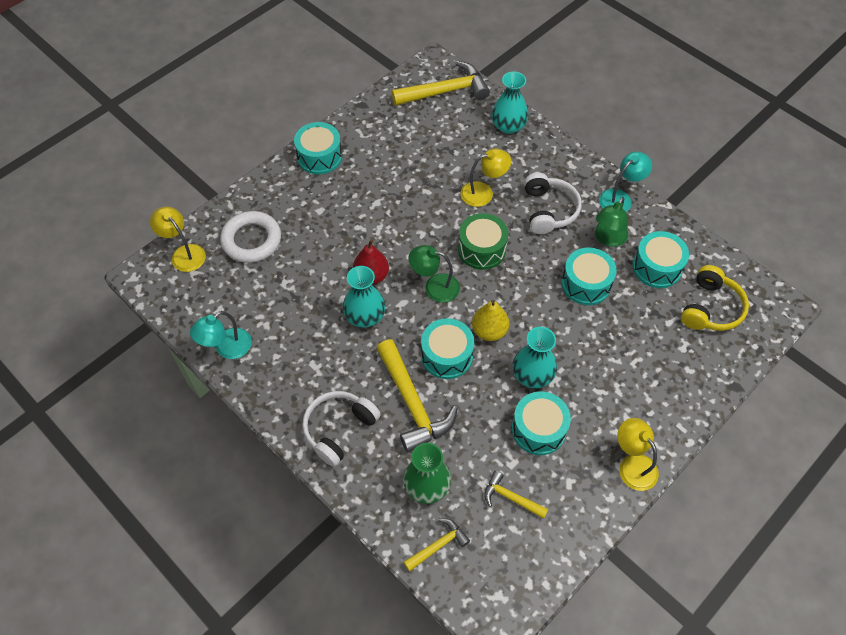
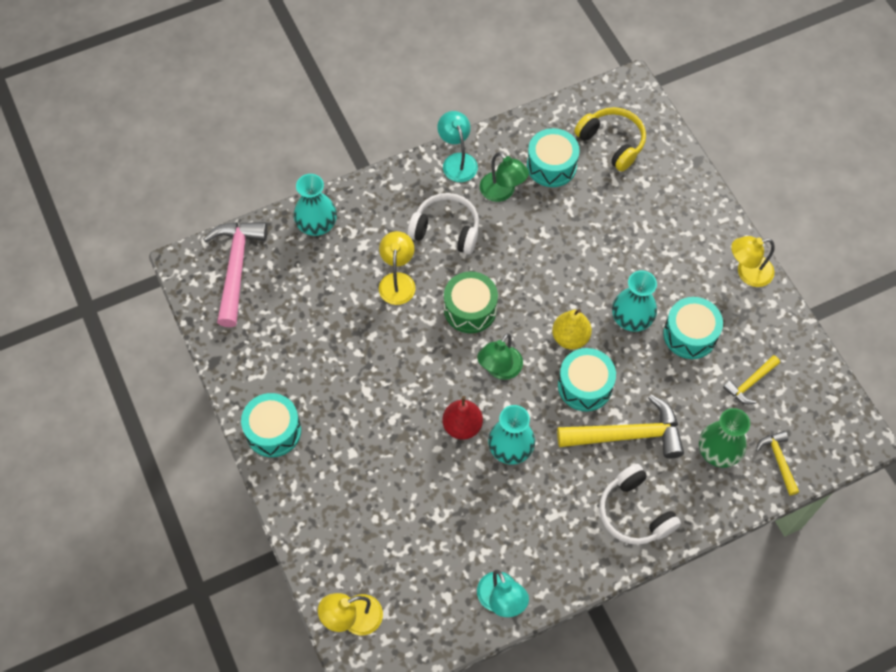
camera: 70 degrees left, 5 degrees up
white ring [220,211,281,263] -> none
yellow hammer [391,61,490,106] -> pink hammer [203,222,268,327]
turquoise drum [561,248,617,305] -> none

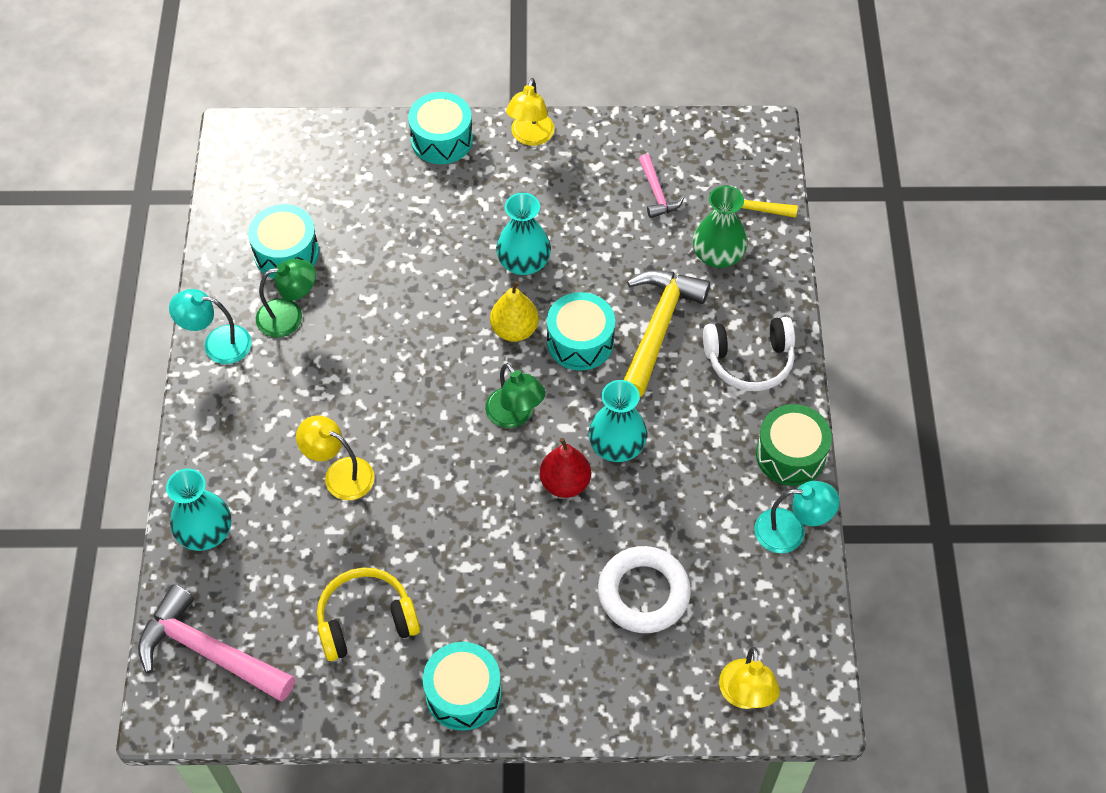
camera: 65 degrees left, 5 degrees down
white headphones [407,193,479,254] -> none
green drum [444,271,498,333] -> green drum moved to [756,404,832,486]
yellow headphones [574,107,646,171] -> yellow headphones moved to [317,567,420,661]
turquoise drum [663,297,723,359] -> turquoise drum moved to [408,92,473,164]
yellow hammer [723,355,780,404] -> pink hammer [639,154,684,218]
none -> white ring [598,546,691,633]

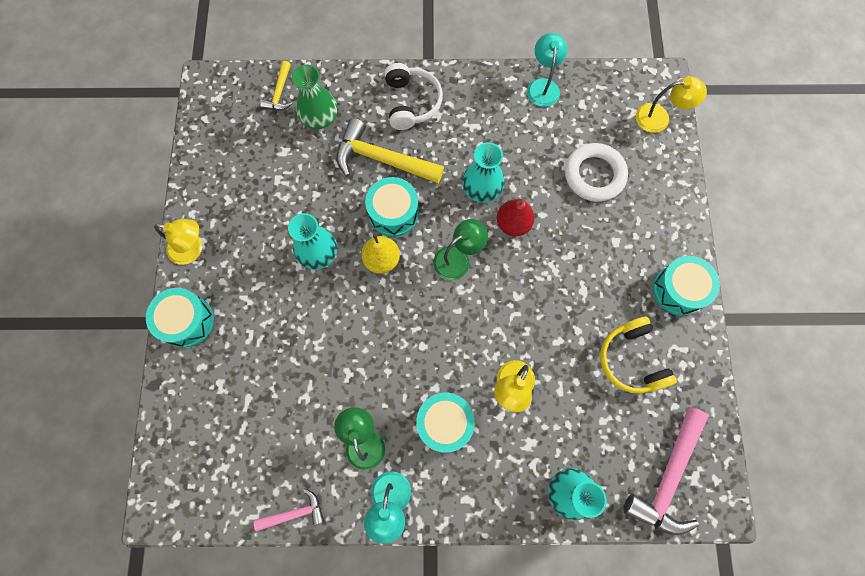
camera: 90 degrees left, 15 degrees up
turquoise drum [248,204,319,278] -> turquoise drum moved to [416,393,475,453]
pink hammer [639,154,684,218] -> pink hammer moved to [254,489,324,532]
green drum [756,404,832,486] -> none

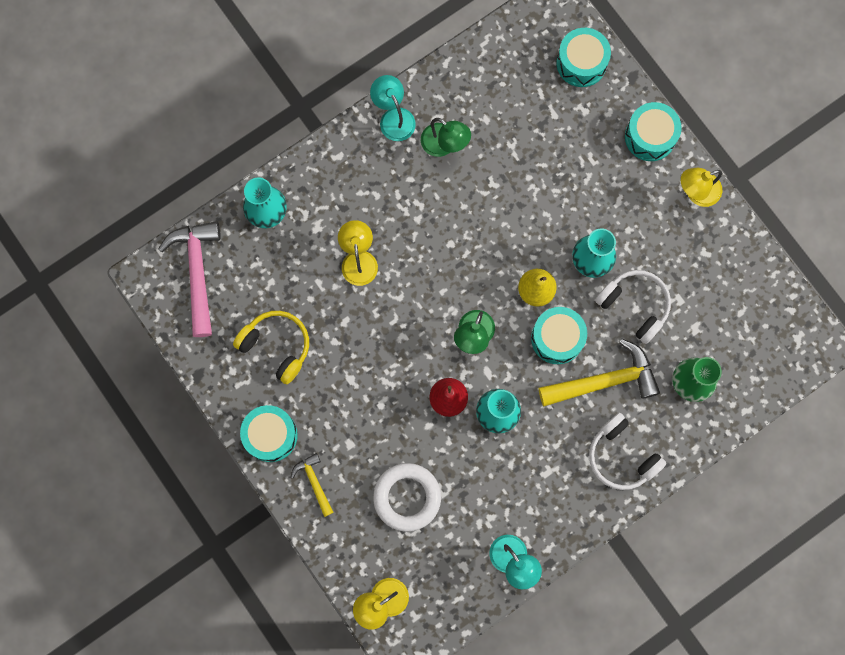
camera: 145 degrees right, 5 degrees up
pink hammer [254,489,324,532] -> none
yellow hammer [260,61,292,110] -> yellow hammer moved to [291,453,334,517]
turquoise drum [416,393,475,453] -> turquoise drum moved to [556,28,611,87]
none -> white headphones [595,270,671,344]

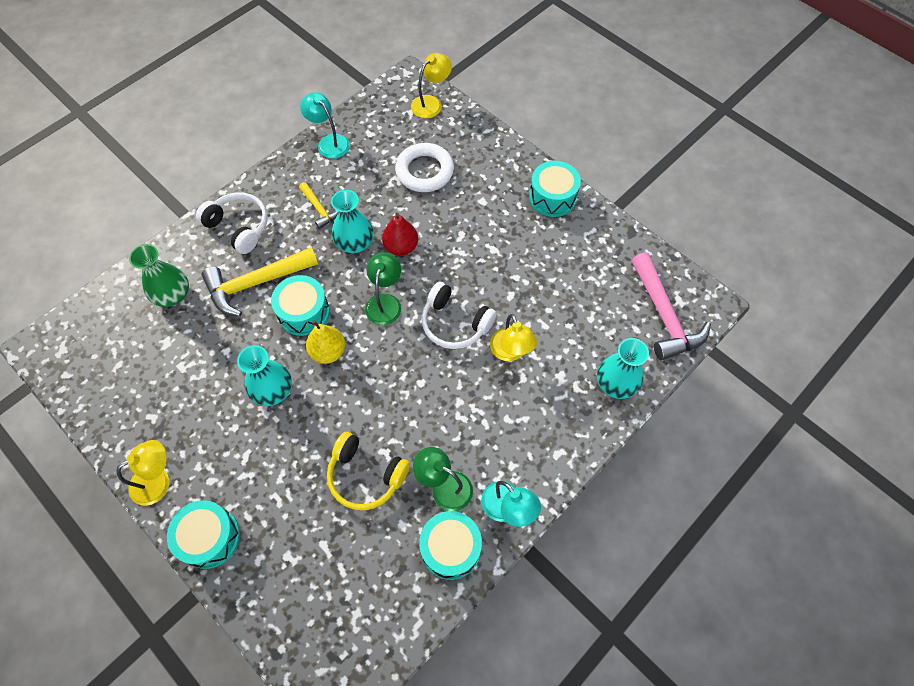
camera: 170 degrees right, 15 degrees down
yellow headphones [233,311,309,384] -> yellow headphones moved to [327,432,410,510]
yellow hammer [291,453,334,517] -> yellow hammer moved to [299,182,339,229]
turquoise drum [556,28,611,87] -> turquoise drum moved to [419,511,482,580]
white headphones [595,270,671,344] -> white headphones moved to [421,282,496,349]

